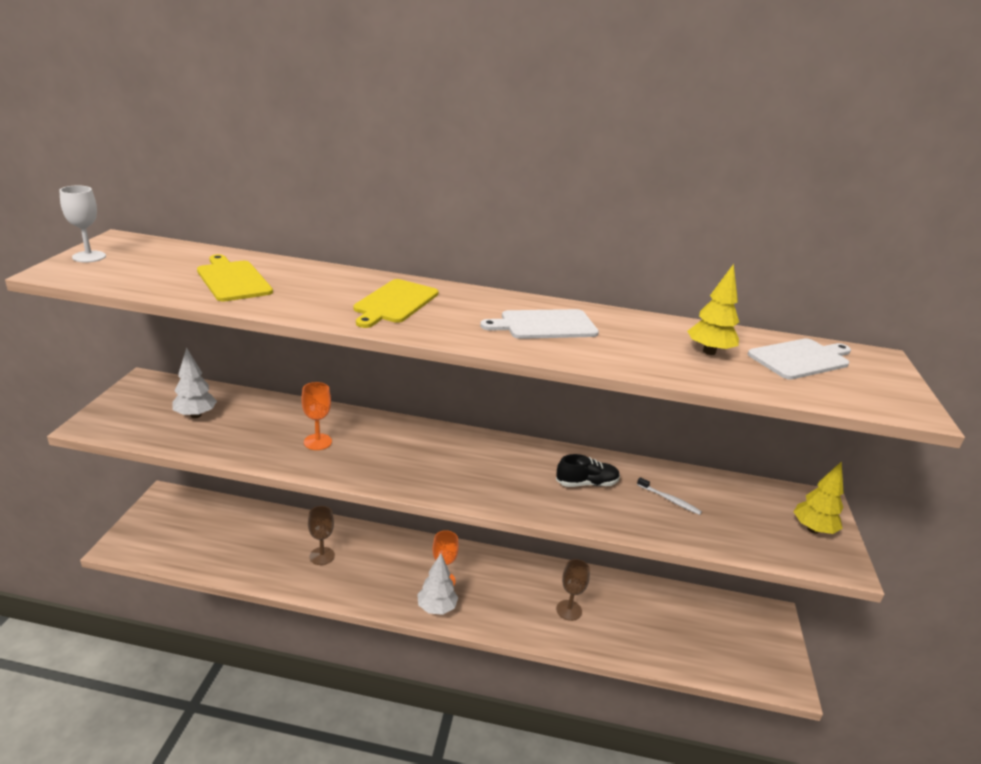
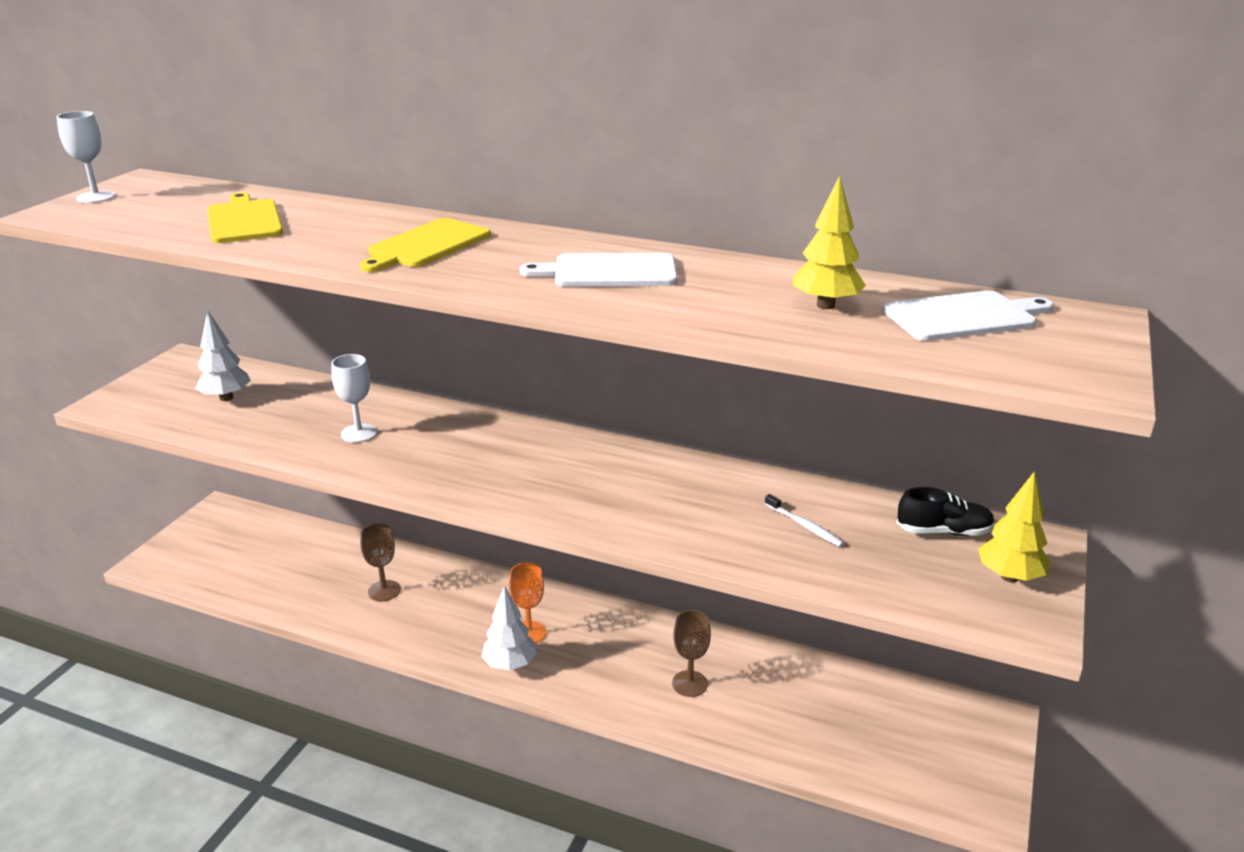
camera: 15 degrees right, 0 degrees up
orange goblet [301,382,332,450] -> white goblet [331,354,377,443]
black shoe [556,454,620,487] -> black shoe moved to [897,487,995,536]

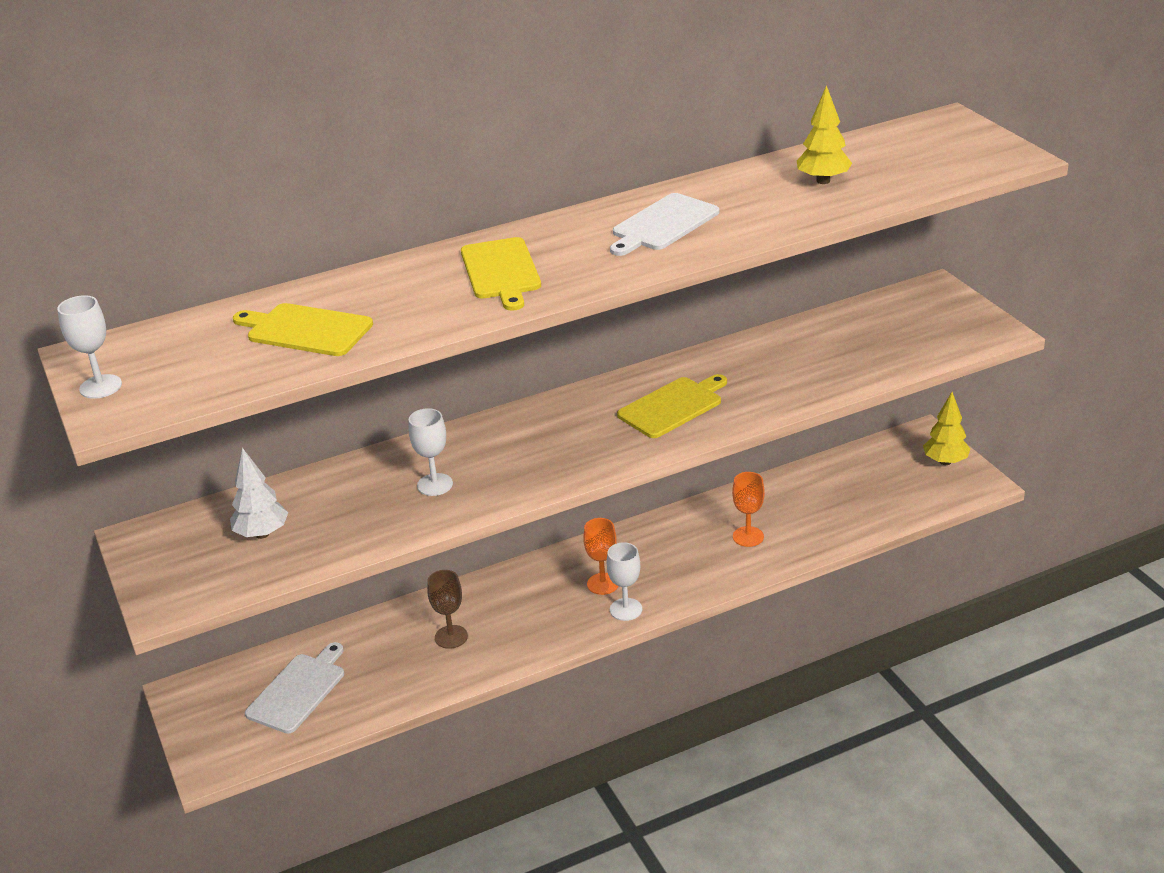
camera: 45 degrees left, 5 degrees up
white tree [481,585,537,670] -> white goblet [607,542,642,621]
brown goblet [672,610,711,697] -> orange goblet [732,472,765,547]
white toothbrush [765,494,844,547] -> none
white cutting board [883,290,1054,341] -> white cutting board moved to [245,642,344,734]
black shoe [897,487,995,536] -> none
yellow tree [978,471,1050,582] -> yellow tree moved to [923,392,970,465]
none -> yellow cutting board [617,374,727,438]

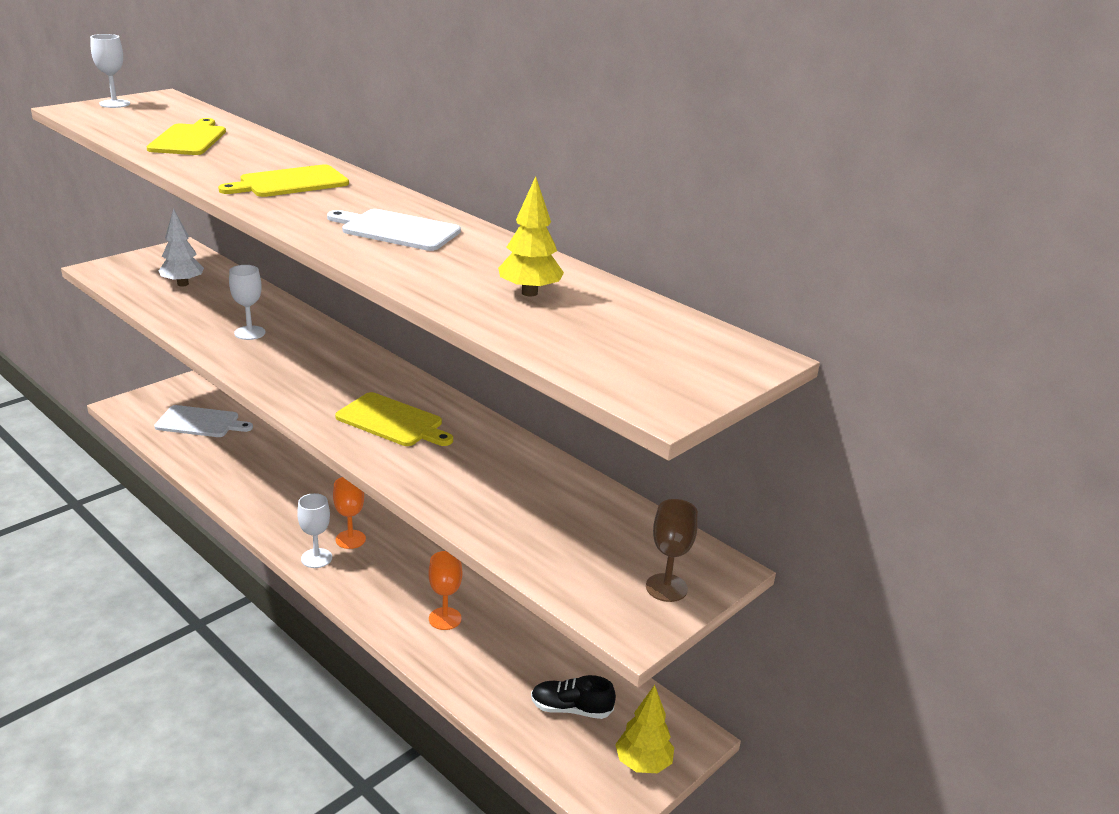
camera: 65 degrees right, 5 degrees down
brown goblet [427,570,468,649] -> brown goblet moved to [646,499,698,602]
none -> black shoe [531,675,616,719]

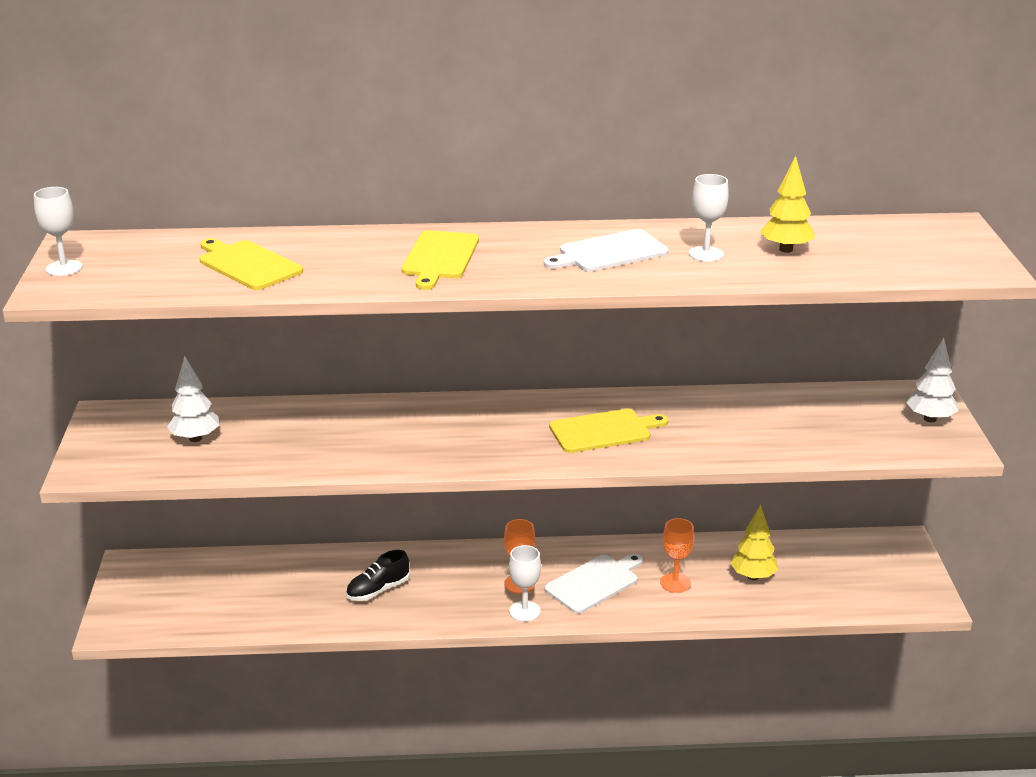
camera: 45 degrees left, 0 degrees up
white cutting board [154,405,253,437] -> white cutting board moved to [544,554,643,614]
white goblet [229,265,265,340] -> white goblet moved to [689,174,729,262]
black shoe [531,675,616,719] -> black shoe moved to [346,550,410,601]
yellow tree [615,685,674,773] -> yellow tree moved to [730,505,778,580]
brown goblet [646,499,698,602] -> white tree [906,338,958,422]

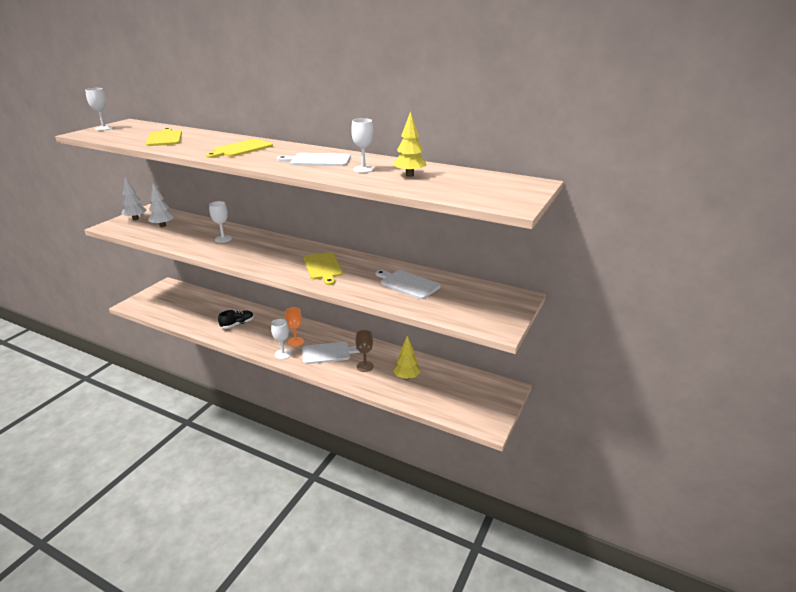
camera: 30 degrees right, 0 degrees up
black shoe [346,550,410,601] -> black shoe turned 150 degrees clockwise [218,310,254,329]
yellow cutting board [549,409,668,453] -> yellow cutting board turned 60 degrees clockwise [304,252,343,285]
orange goblet [660,518,694,593] -> brown goblet [355,330,374,372]
white tree [906,338,958,422] -> white tree moved to [121,177,147,220]
none -> white goblet [209,201,232,243]
none -> white cutting board [376,270,441,299]

